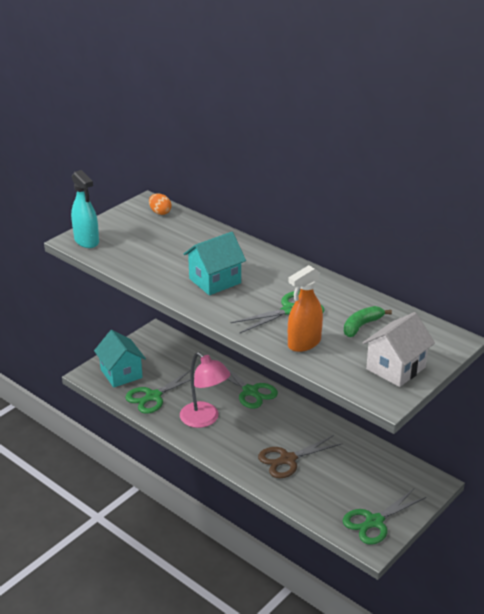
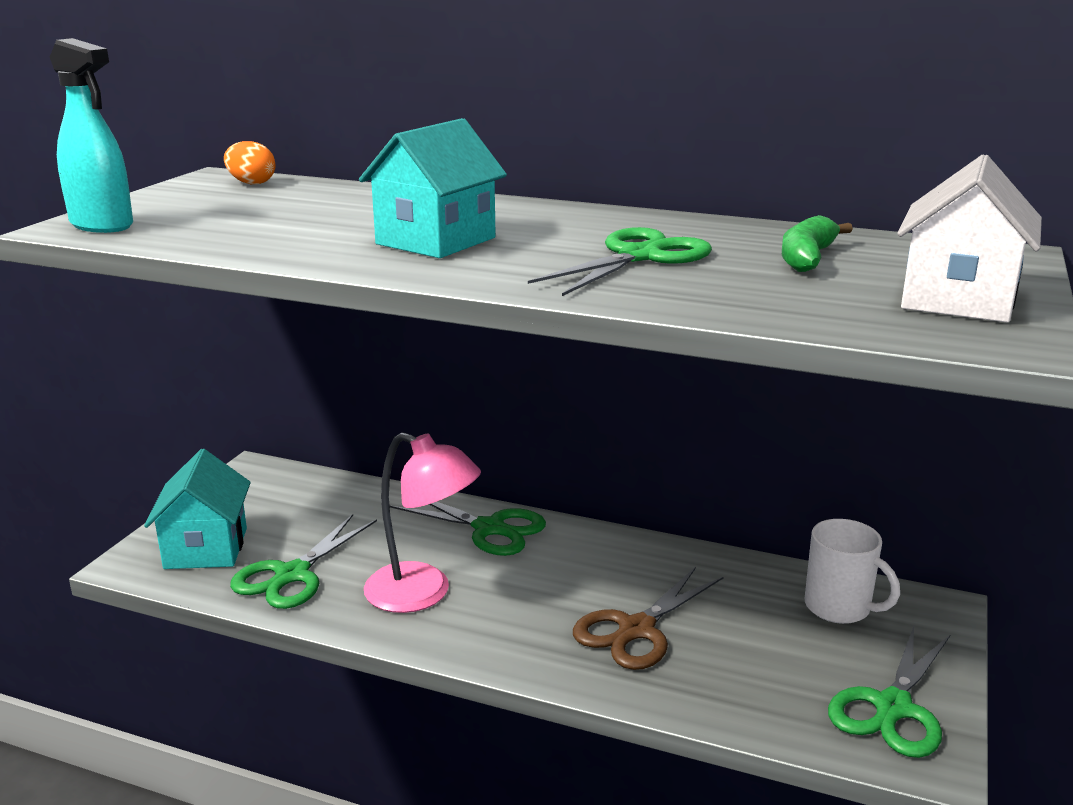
camera: 20 degrees left, 10 degrees down
turquoise house [94,330,146,388] -> turquoise house turned 45 degrees clockwise [144,449,251,569]
orange spray bottle [288,265,323,352] -> none
none -> white mug [805,519,900,624]

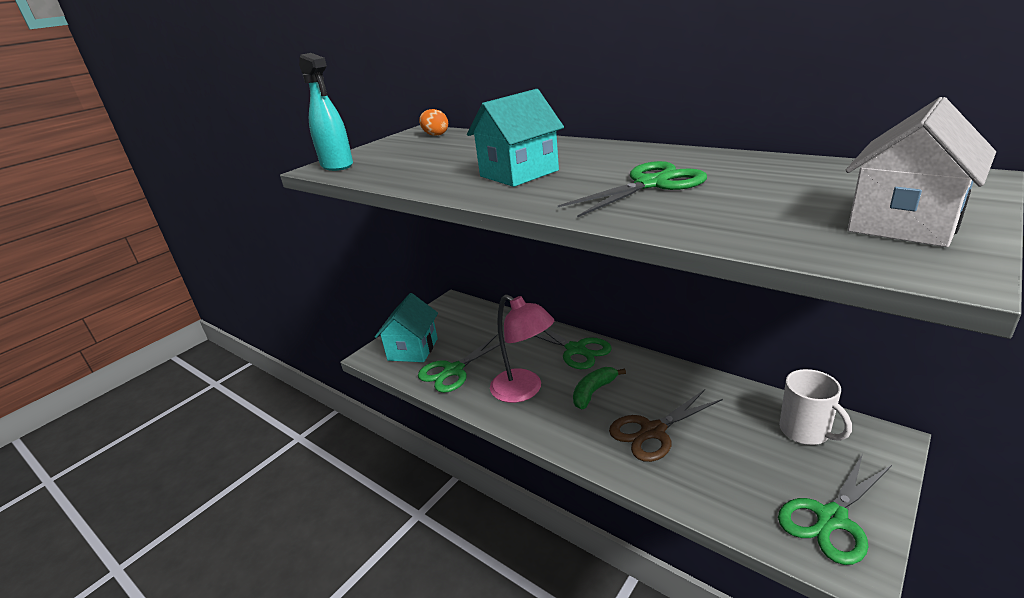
camera: 20 degrees right, 5 degrees up
green banana [782,215,853,272] -> green banana moved to [573,367,626,409]

